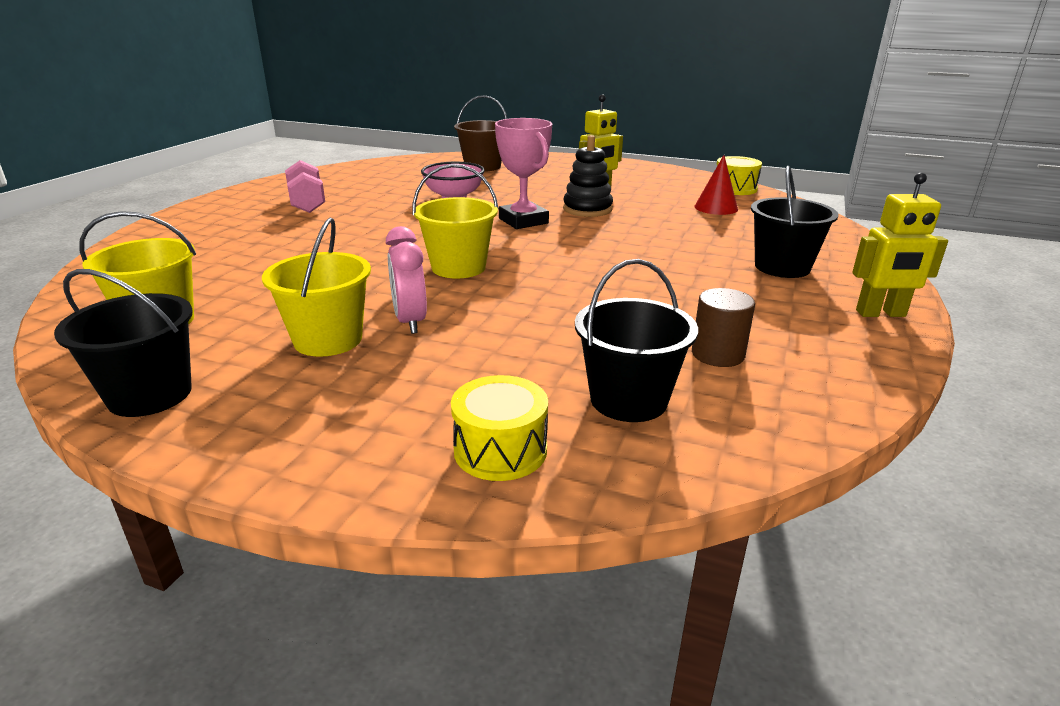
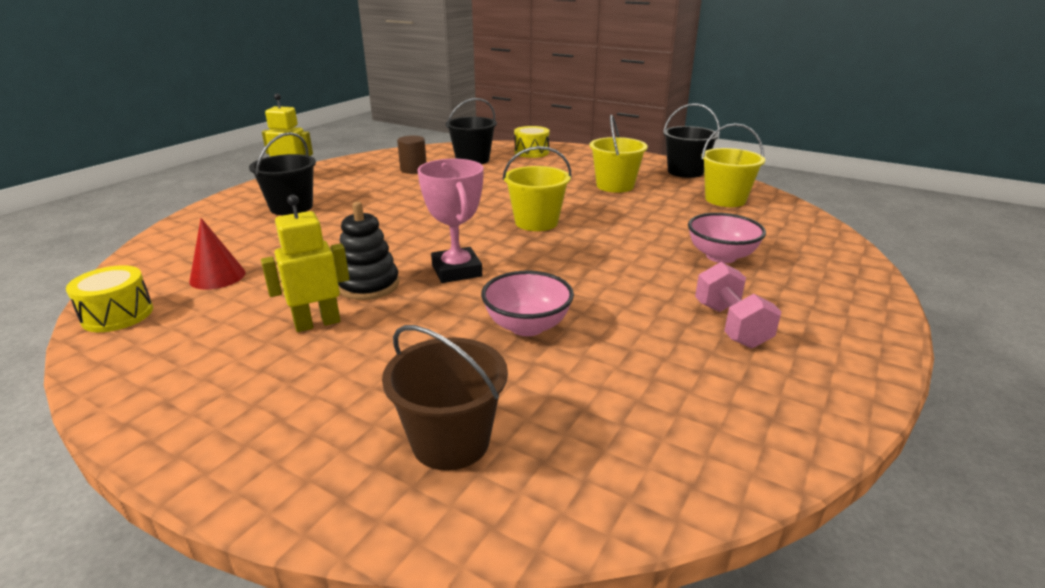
camera: 170 degrees left, 0 degrees up
pink clock [386,226,427,334] -> none
none -> pink bowl [688,213,766,263]

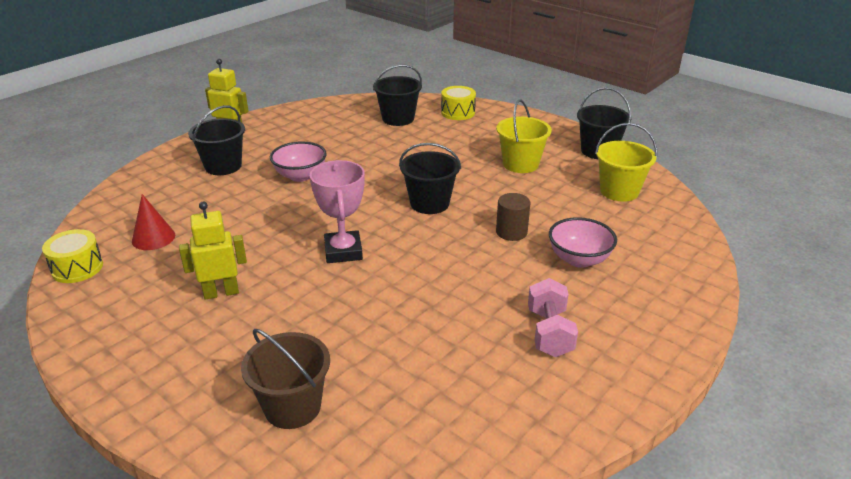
camera: 10 degrees right, 5 degrees up
black stacking toy [338,202,399,300] -> none
brown cylinder [397,136,427,174] -> brown cylinder moved to [496,193,530,241]
pink bowl [481,271,574,336] -> pink bowl moved to [270,142,327,182]
yellow bucket [503,146,572,231] -> black bucket [399,143,461,214]

